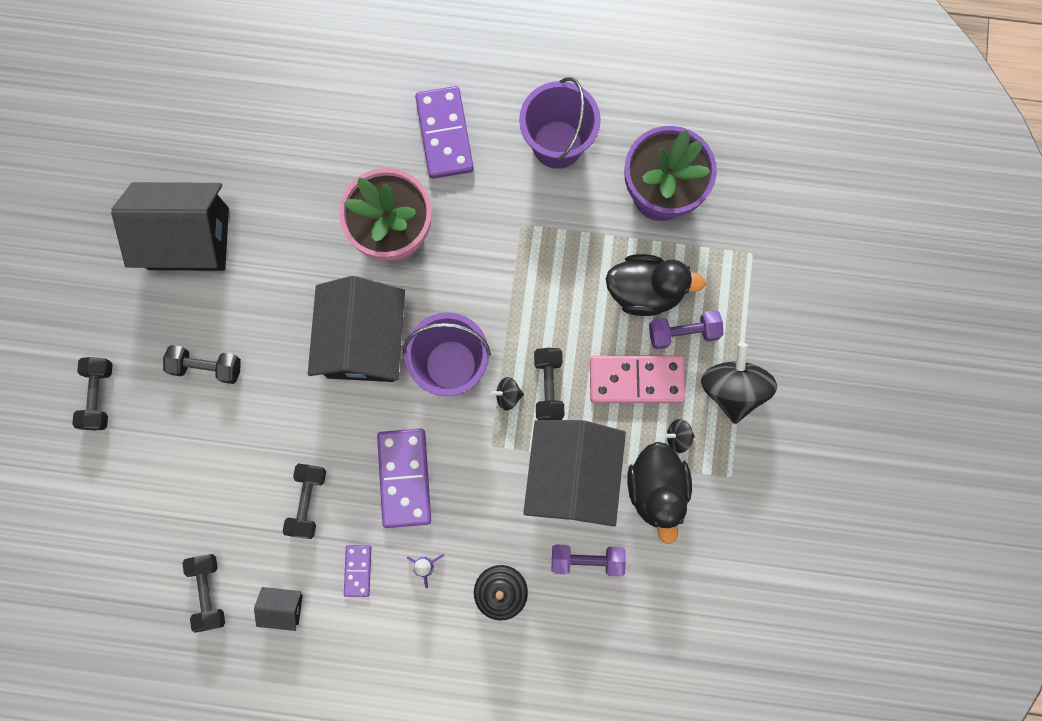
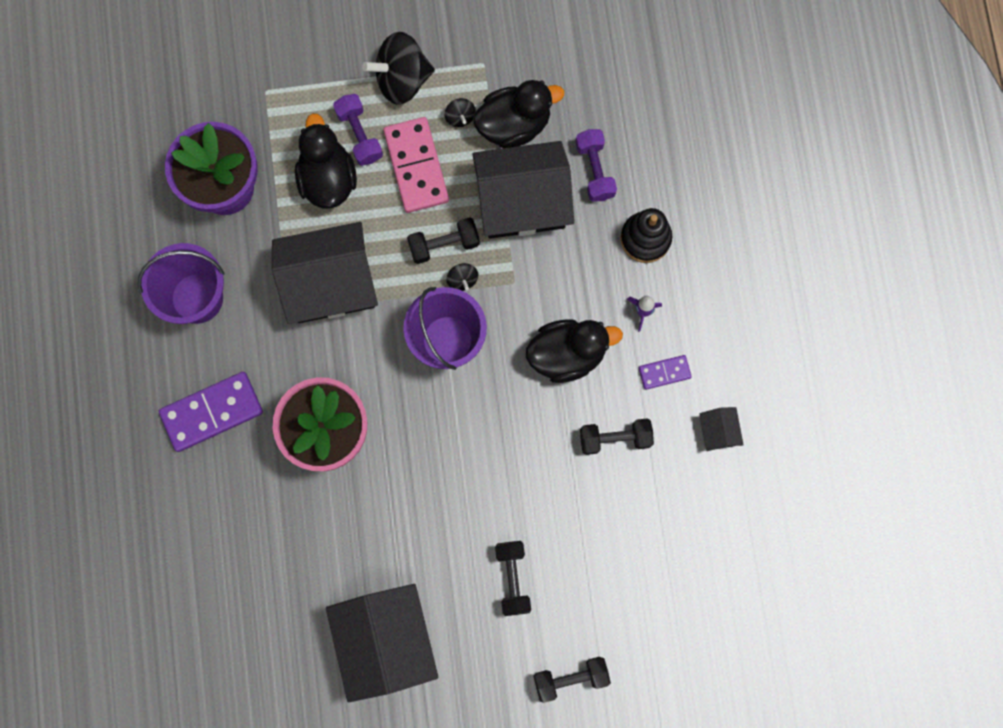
camera: 105 degrees left, 0 degrees up
black dumbbell [182,554,225,633] -> none
black house [308,276,405,382] -> black house moved to [272,222,378,324]
purple domino [377,428,431,528] -> black duck [526,319,623,383]

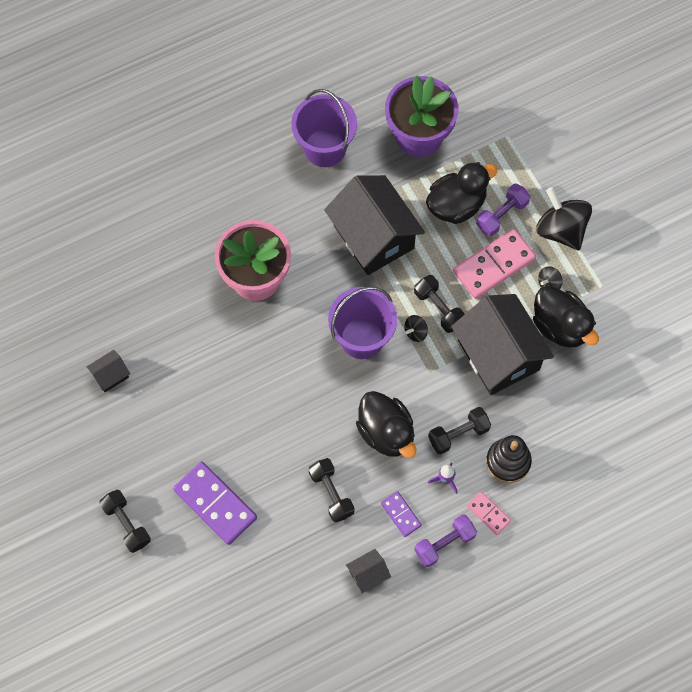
camera: 70 degrees right, 10 degrees down
purple domino [159,372,263,452] -> purple domino moved to [173,462,257,545]
black house [326,584,438,702] -> black house [87,350,130,392], size x0.42
black dumbbell [495,541,531,616] -> black dumbbell moved to [428,407,491,454]
purple dumbbell [575,129,617,202] -> purple dumbbell moved to [414,514,477,567]
none -> pink domino [467,491,511,535]

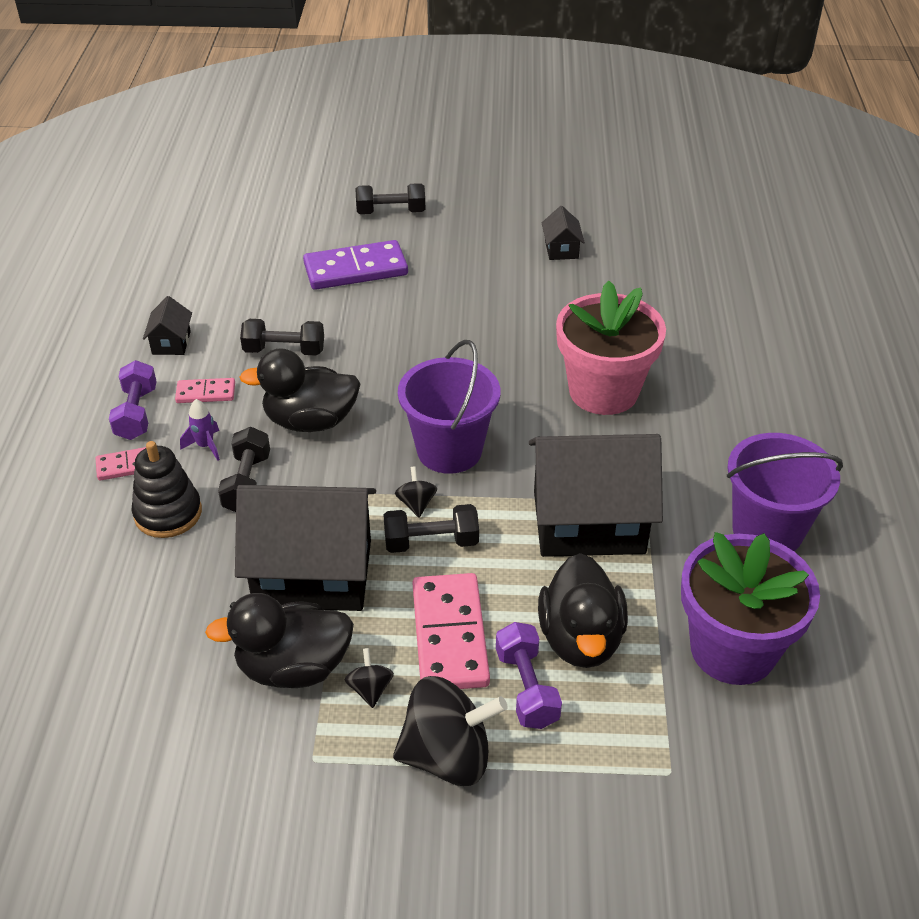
camera: 120 degrees right, 25 degrees down
purple domino [381,491,422,537] -> pink domino [175,378,235,403]

